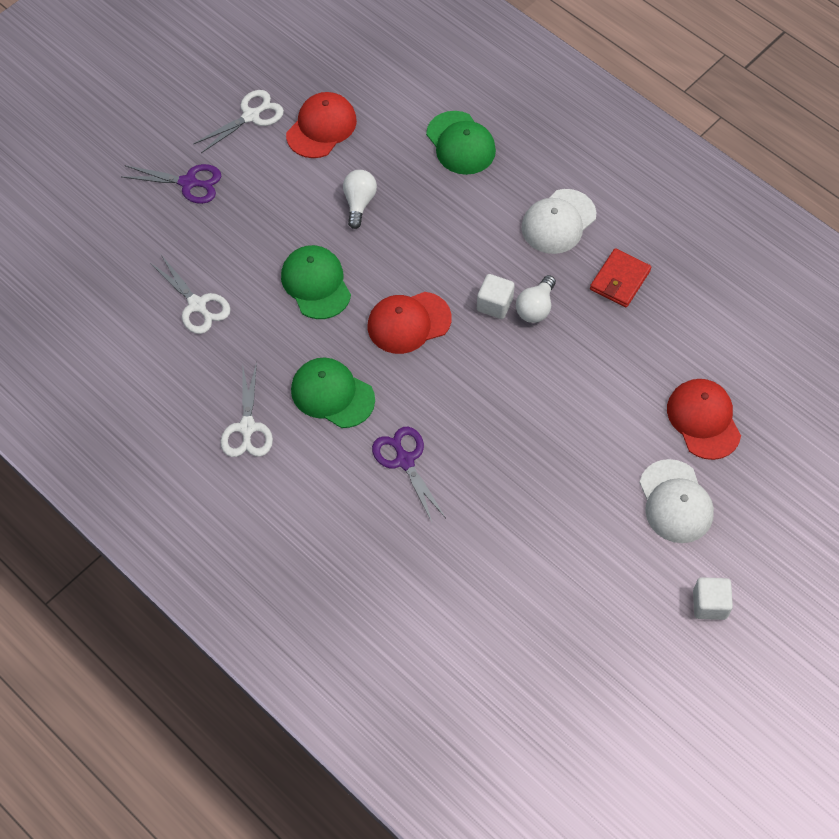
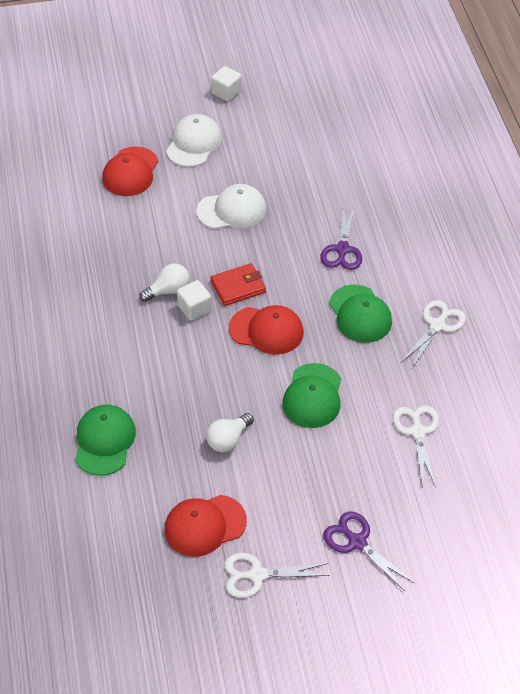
camera: 145 degrees left, 10 degrees down
white cap [521,189,597,254] -> white cap moved to [197,184,266,229]
red wallet [590,248,651,307] -> red wallet moved to [210,263,266,306]

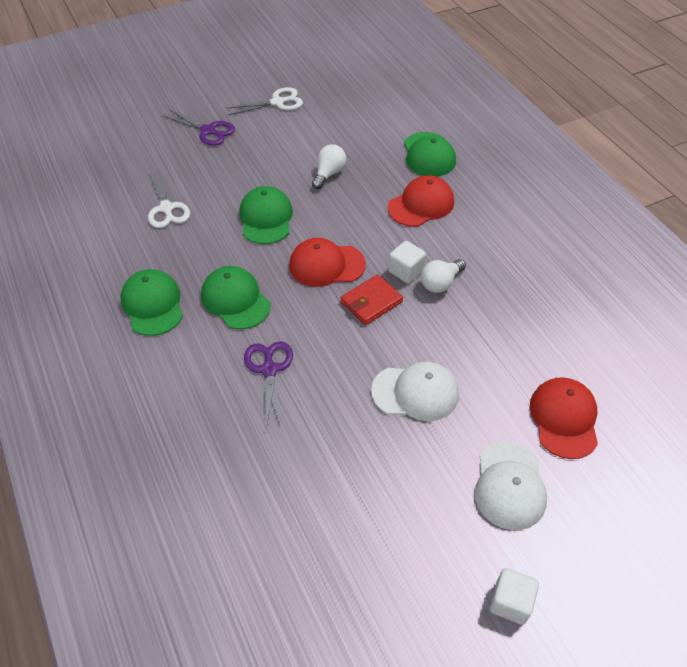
camera: 165 degrees right, 0 degrees up
red cap [164,495,247,557] -> red cap moved to [388,175,454,227]
white cap [197,184,266,229] -> white cap turned 150 degrees counterclockwise [371,362,459,421]
white scissors [401,300,466,368] -> green cap [120,269,183,336]

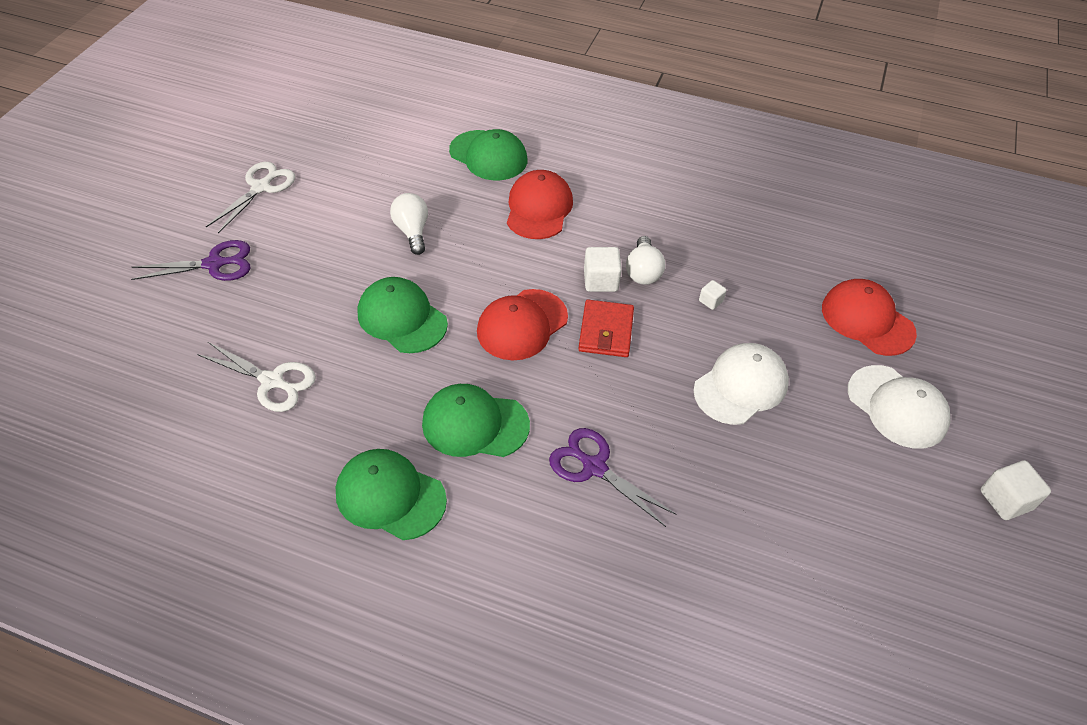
camera: 45 degrees left, 0 degrees up
none -> white cube [699,280,727,310]

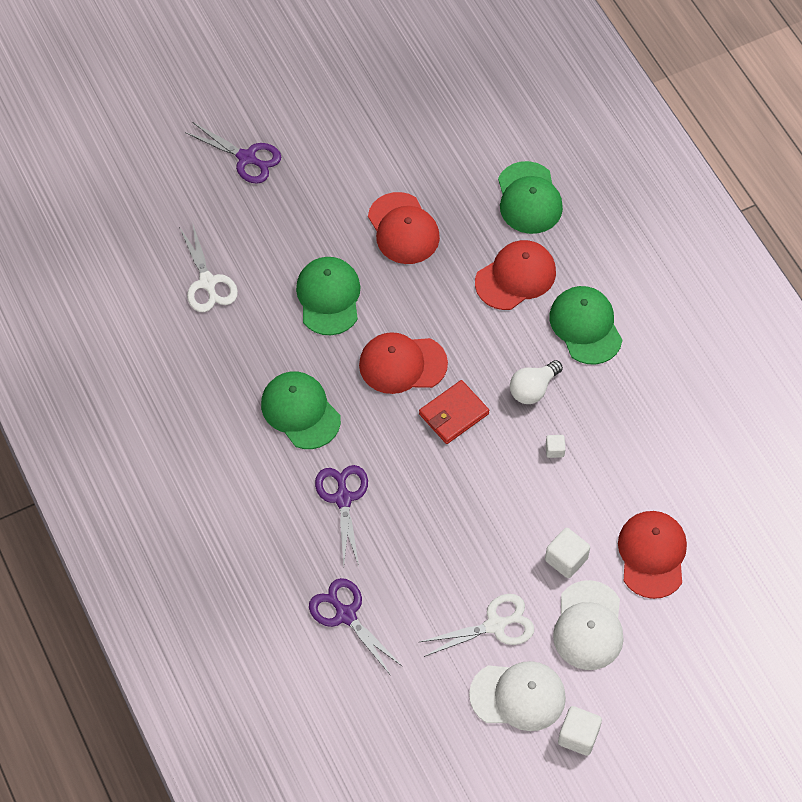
camera: 45 degrees right, 10 degrees up
white scissors [206,162,295,233] -> white scissors moved to [420,594,534,657]
green cap [336,449,447,540] -> green cap moved to [549,286,622,365]
white light bulb [390,193,428,255] -> red cap [368,192,440,264]
white cube [584,247,622,292] -> white cube moved to [545,528,590,578]
white cap [693,343,789,425] -> white cap moved to [469,661,566,731]
none -> purple scissors [309,578,403,676]

